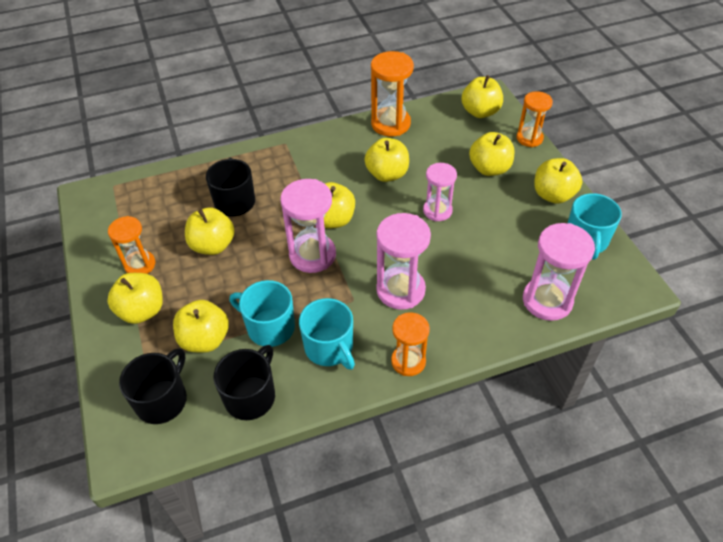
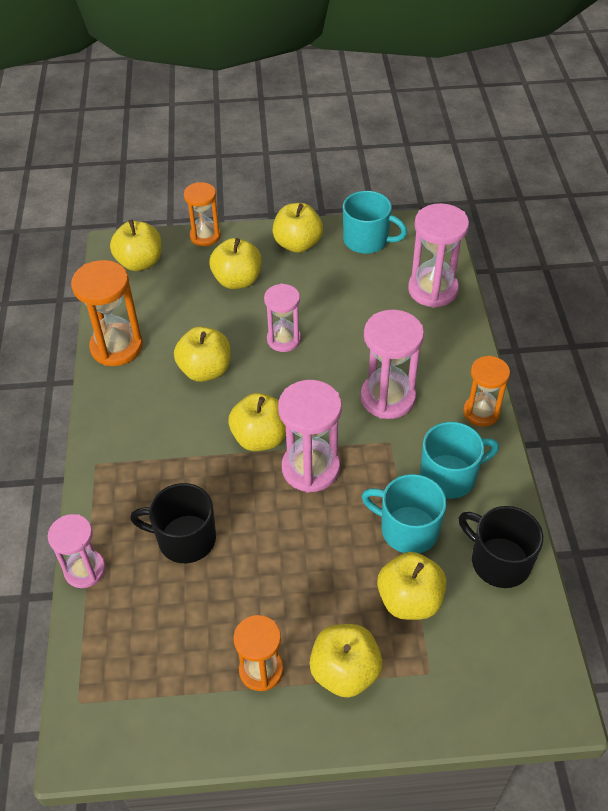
camera: 75 degrees left, 0 degrees up
black mug [119,348,187,424] -> none
yellow apple [185,207,235,255] -> none
turquoise mug [229,280,295,347] -> turquoise mug turned 75 degrees clockwise [361,474,447,553]
none -> pink hourglass [48,514,106,588]

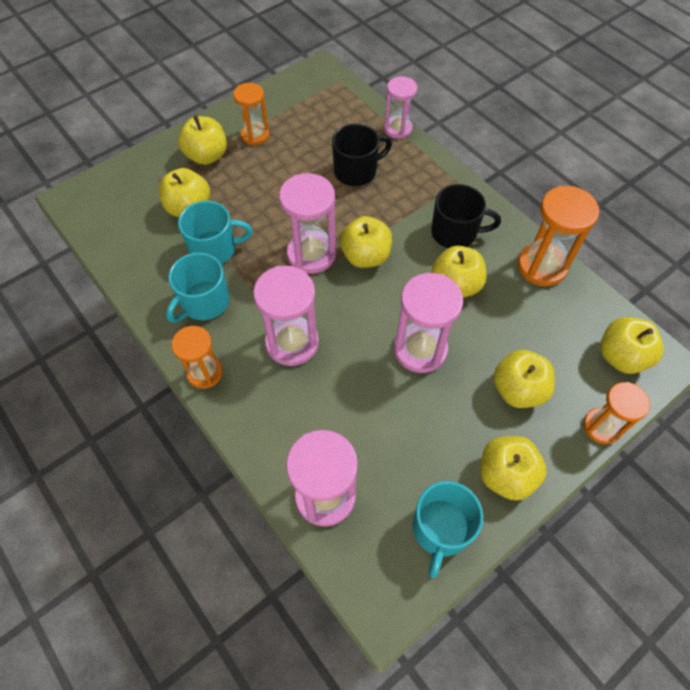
camera: 145 degrees right, 10 degrees up
pink hourglass [264,284,301,352] -> pink hourglass [394,273,463,373], size x1.53
turquoise mug [343,191,407,254] -> turquoise mug turned 60 degrees counterclockwise [413,481,483,578]
black mug [459,506,543,588] -> black mug moved to [431,184,501,248]

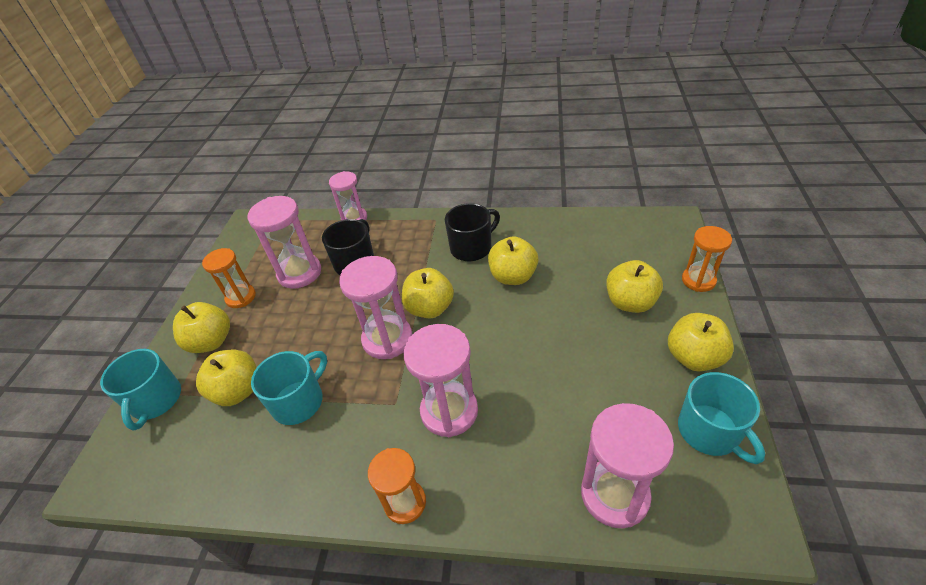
camera: 40 degrees left, 15 degrees down
turquoise mug [166,252,229,323] -> turquoise mug moved to [100,349,181,431]
pink hourglass [394,273,463,373] -> pink hourglass moved to [247,196,321,289]
orange hourglass [518,186,600,286] -> none
yellow apple [600,317,664,374] -> none

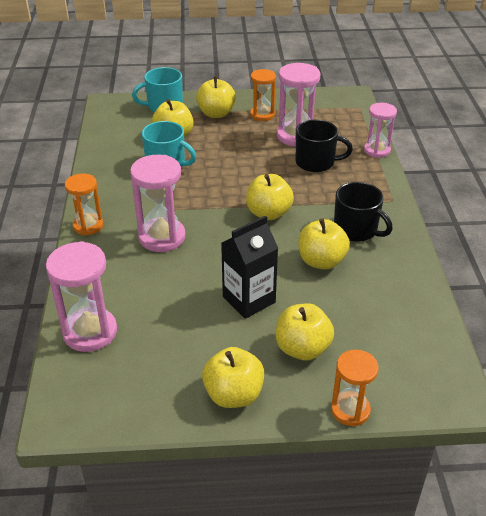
camera: 75 degrees right, 5 degrees down
pink hourglass [339,256,412,359] -> none
turquoise mug [678,372,765,464] -> none
none -> black carton [221,215,278,319]

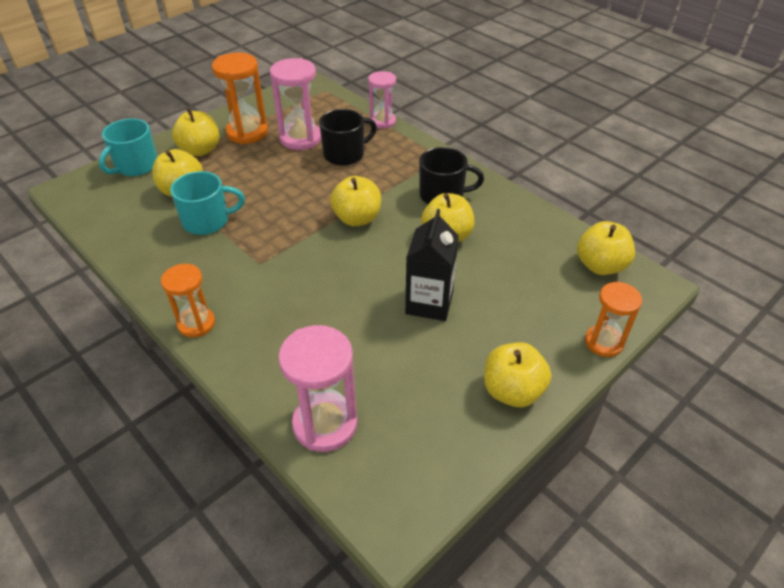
camera: 40 degrees left, 5 degrees up
pink hourglass [130,155,185,252] -> none
orange hourglass [250,69,276,121] -> orange hourglass [212,53,268,144], size x1.53
yellow apple [276,303,334,360] -> yellow apple moved to [577,221,635,275]

